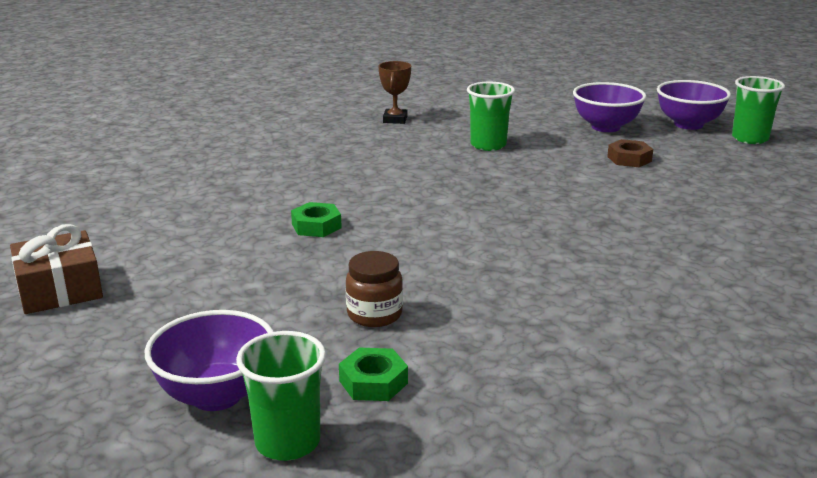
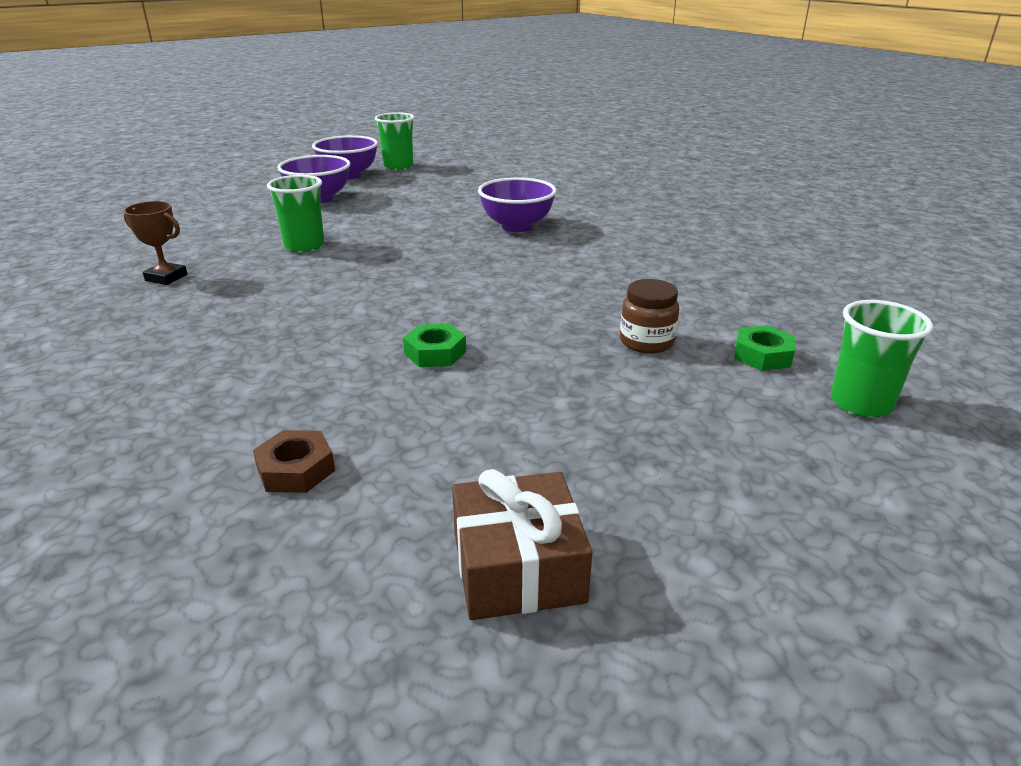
camera: 75 degrees left, 5 degrees up
purple bowl [145,310,274,411] -> purple bowl moved to [478,177,557,232]
brown nut [607,139,653,167] -> brown nut moved to [253,430,335,493]

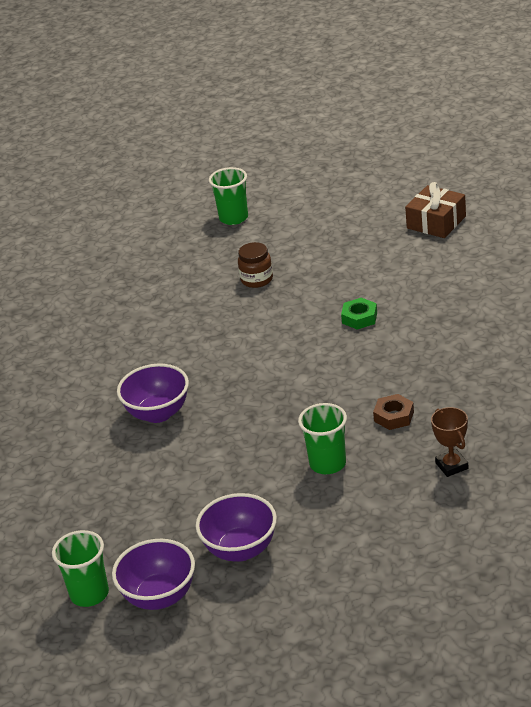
camera: 130 degrees left, 5 degrees up
brown nut [253,430,335,493] -> brown nut moved to [373,394,414,430]
green nut [734,325,795,371] -> none

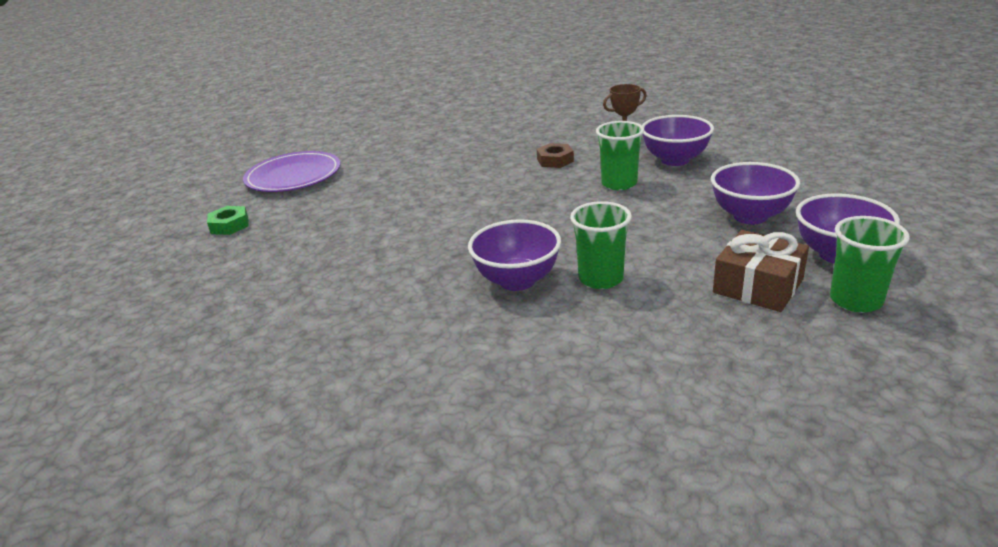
camera: 90 degrees left, 5 degrees down
green cup [209,167,248,225] -> green cup moved to [570,201,632,289]
brown jar [238,242,273,288] -> none
green nut [341,298,377,330] -> green nut moved to [207,206,249,235]
brown gift [405,182,466,238] -> brown gift moved to [713,230,809,312]
none -> purple plate [243,151,341,192]
none -> purple bowl [642,115,714,166]

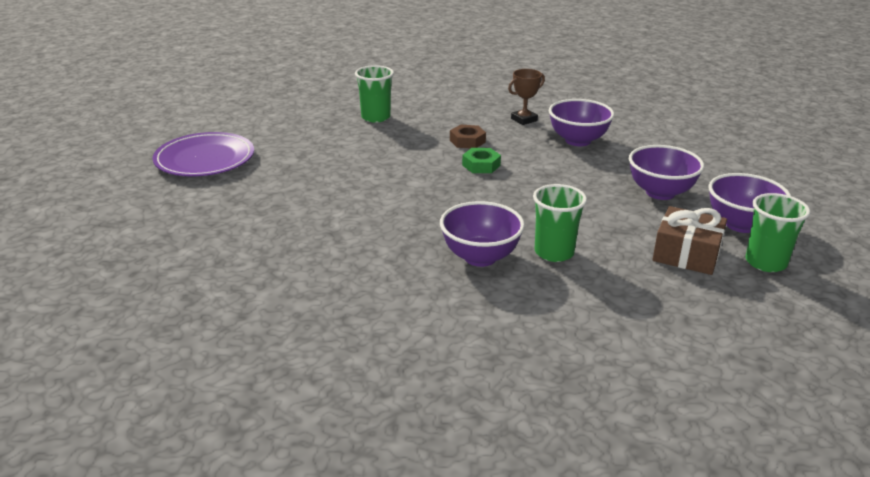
camera: 15 degrees left, 0 degrees up
green nut [207,206,249,235] -> green nut moved to [462,148,501,173]
green cup [596,121,644,190] -> green cup moved to [355,65,394,123]

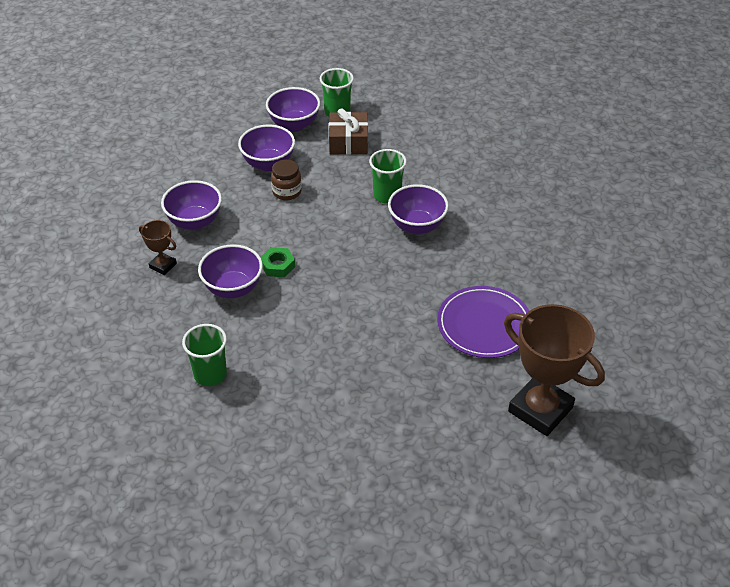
camera: 115 degrees left, 15 degrees up
purple plate [152,132,254,177] -> purple plate moved to [437,286,529,358]
brown nut [450,125,486,149] -> purple bowl [198,244,263,299]
none -> brown jar [271,159,302,200]
none -> brown trophy [504,304,605,436]

